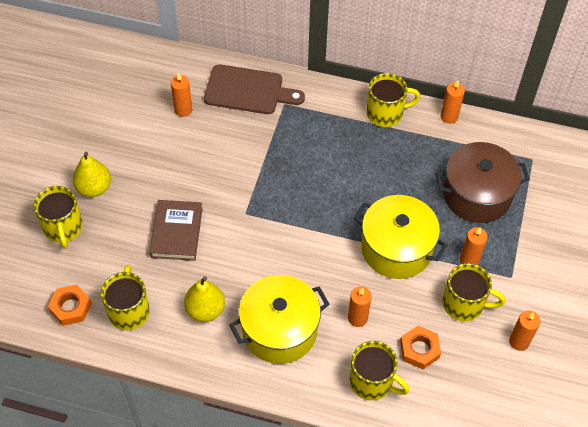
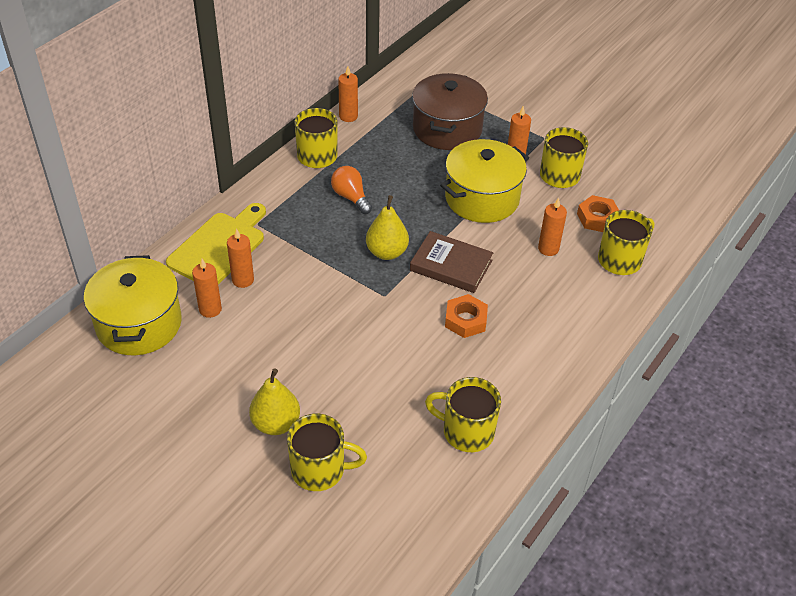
camera: 70 degrees left, 10 degrees down
orange nut [48,284,92,326] -> orange nut moved to [445,294,488,338]
brown book [149,200,203,261] -> brown book moved to [410,231,493,293]
yellow pear [184,276,225,322] -> yellow pear moved to [366,195,409,260]
brown cutting board [204,64,305,114] -> yellow cutting board [166,203,266,285]
yellow pot [229,275,329,364] -> yellow pot moved to [84,255,182,355]
orange candle [509,311,540,351] -> orange candle moved to [227,228,254,288]
none -> orange light bulb [331,166,372,214]

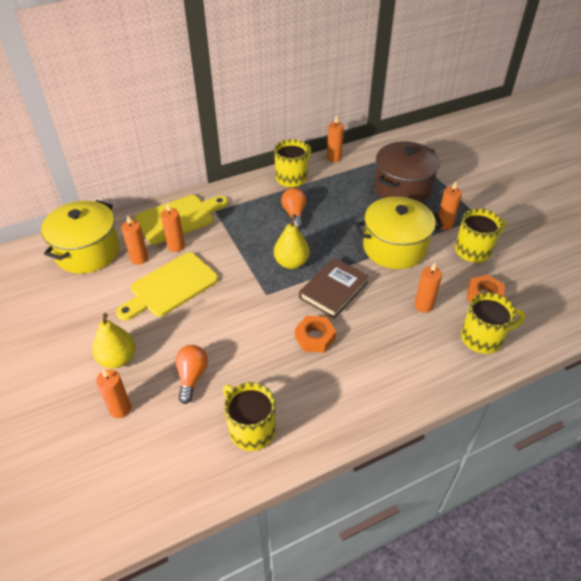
camera: 30 degrees right, 0 degrees up
yellow mug [287,414,367,491] -> orange candle [96,368,131,418]
brown book [410,231,493,293] -> brown book turned 75 degrees clockwise [299,258,369,319]
none -> yellow cutting board [116,252,218,321]
none -> orange light bulb [175,345,208,404]

